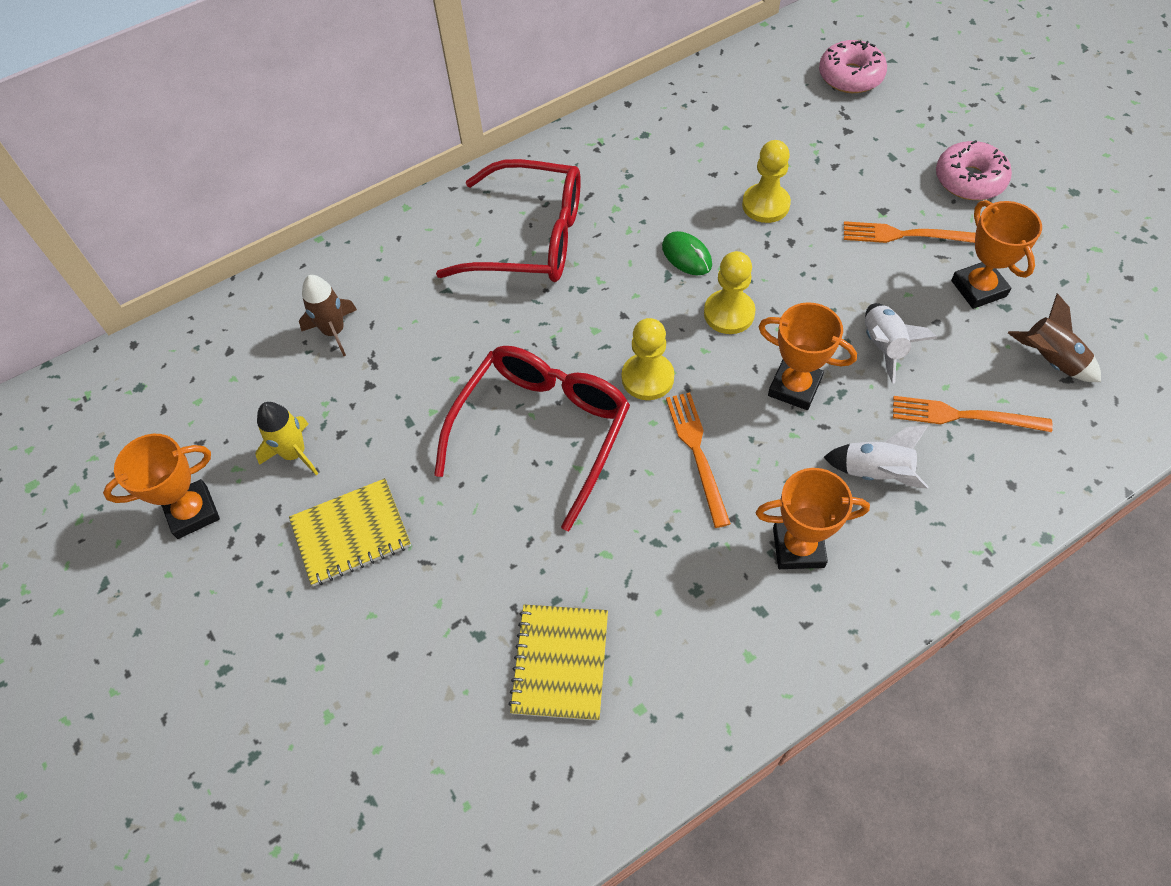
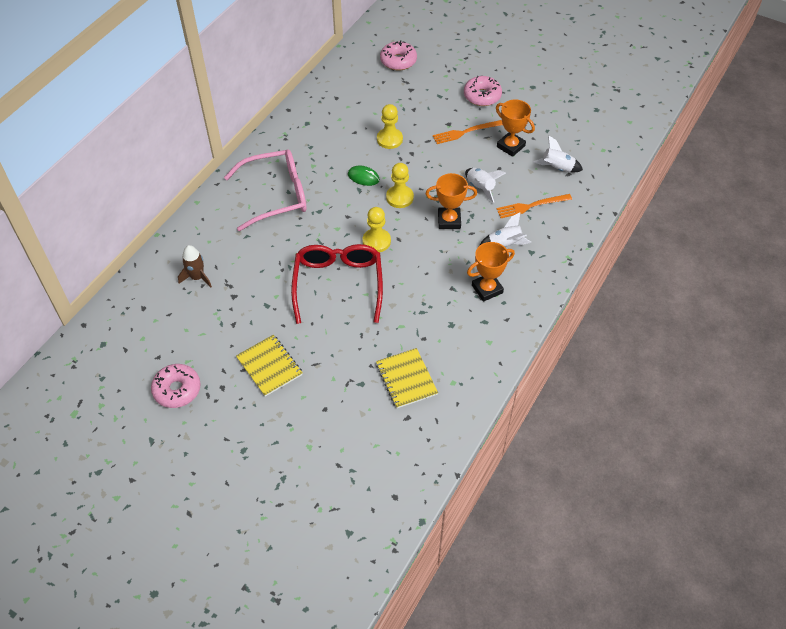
camera: 30 degrees left, 5 degrees down
orange trophy [103,434,220,539] -> pink donut [151,364,201,408]
yellow rocket [255,402,319,475] -> none
yellow notebook [289,478,411,586] -> yellow notebook turned 75 degrees counterclockwise [236,335,302,397]
red glasses [436,159,581,282] -> pink glasses [224,149,307,231]
orange fork [666,393,731,528] -> none
brown rocket [1008,293,1101,382] -> white rocket [534,136,583,172]

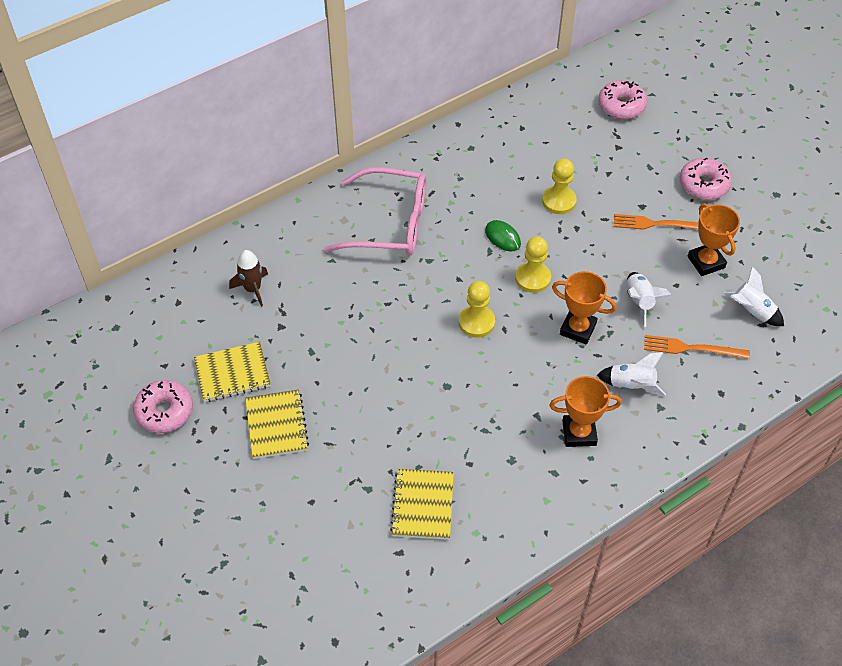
camera: 25 degrees right, 0 degrees up
red glasses [291,244,383,324] -> none
none -> yellow notebook [194,342,271,402]

